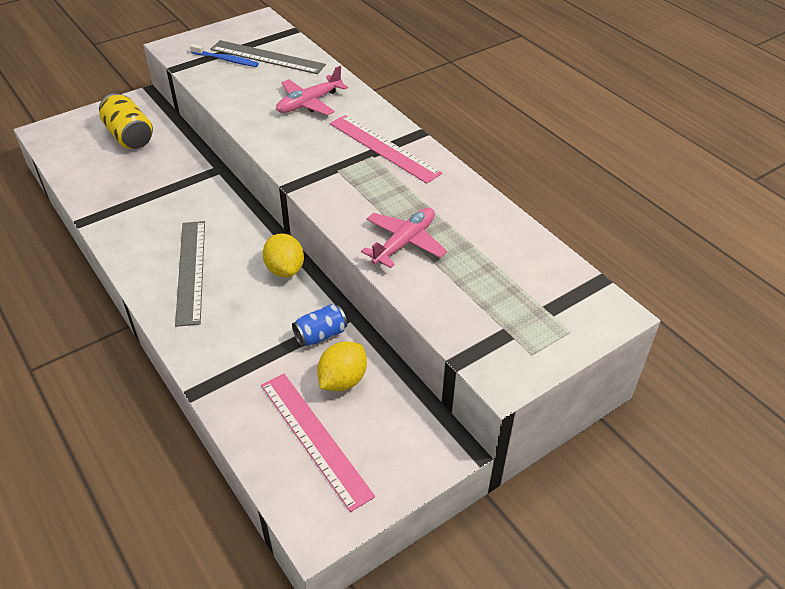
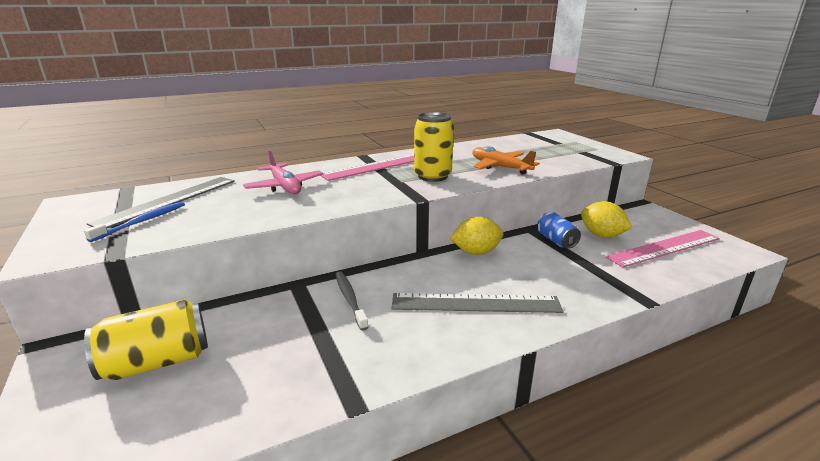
camera: 80 degrees left, 20 degrees down
pink plane [361,208,447,268] -> orange plane [472,146,540,175]
none -> grey toothbrush [336,271,369,331]
none -> yellow can [414,112,454,182]

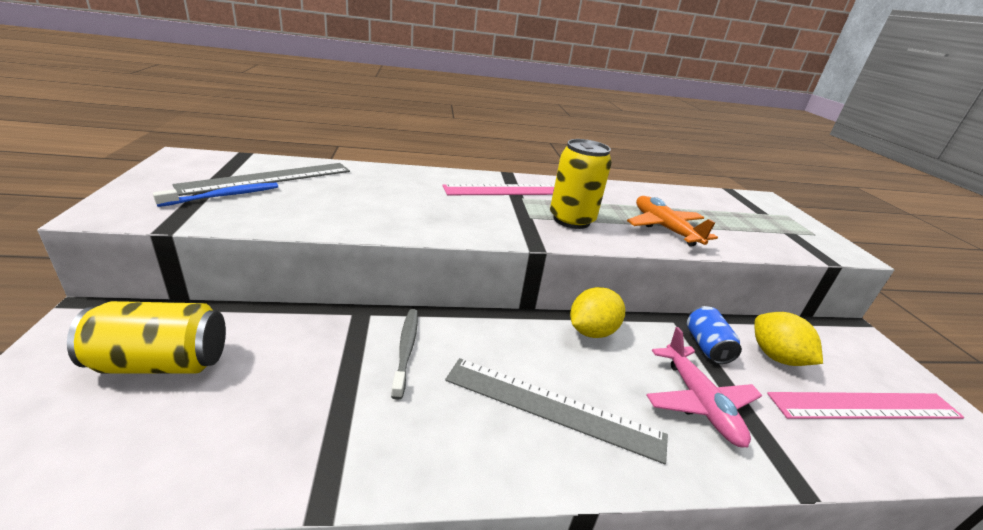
camera: 15 degrees right, 5 degrees up
pink plane [243,150,323,194] -> pink plane moved to [646,327,762,447]
yellow lemon [450,217,503,255] -> yellow lemon turned 45 degrees counterclockwise [570,287,625,338]

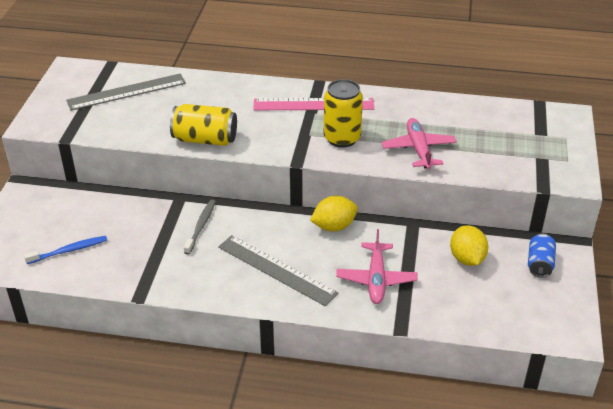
camera: 20 degrees right, 10 degrees up
yellow can [67,301,226,374] -> yellow can moved to [170,104,237,146]
blue toothbrush [153,183,278,207] -> blue toothbrush moved to [24,236,107,264]
orange plane [627,196,718,247] -> pink plane [382,118,457,169]
blue can [687,306,742,364] -> blue can moved to [528,234,556,278]
pink ruler [767,392,964,419] -> none

